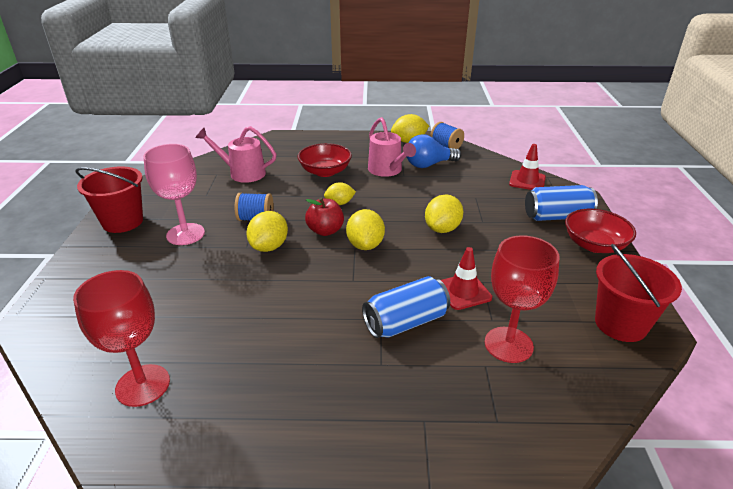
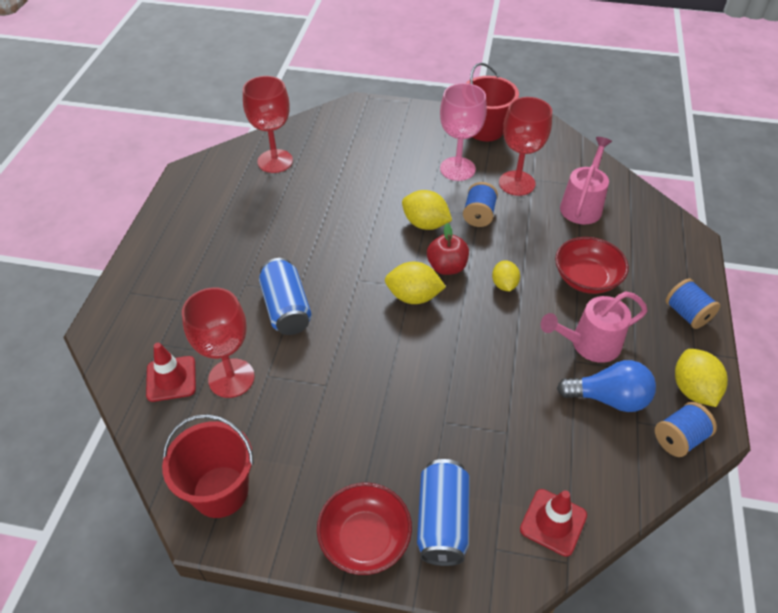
camera: 100 degrees right, 15 degrees up
blue light bulb [406,134,461,168] -> blue light bulb turned 105 degrees clockwise [557,360,656,412]
yellow lemon [425,195,463,233] -> none
red traffic cone [441,247,492,310] -> red traffic cone moved to [146,343,196,402]
none -> red goblet [499,97,552,196]
none -> blue spool [665,279,720,329]

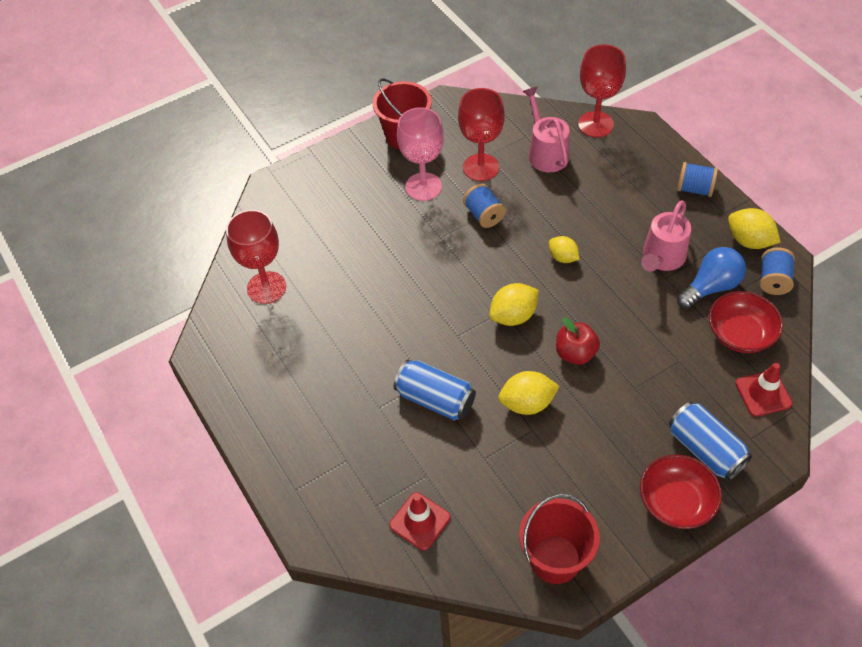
camera: 40 degrees left, 5 degrees up
red goblet [182,287,255,398] -> red goblet moved to [578,44,626,137]
yellow lemon [402,190,452,230] -> yellow lemon moved to [498,371,560,415]
red apple [427,223,469,275] -> red apple moved to [556,318,600,365]
red bowl [555,237,629,294] -> red bowl moved to [709,291,783,353]

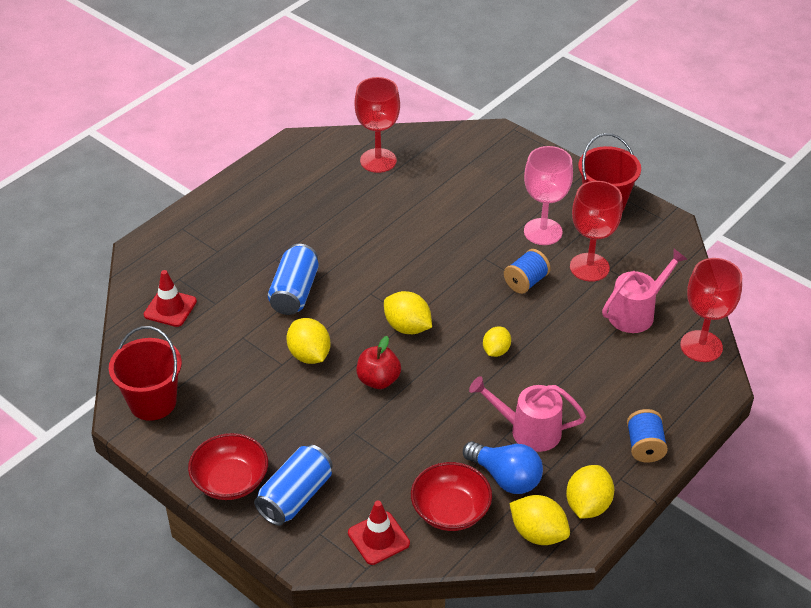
camera: 70 degrees right, 10 degrees down
blue spool [760,247,795,295] -> yellow lemon [510,495,570,545]

